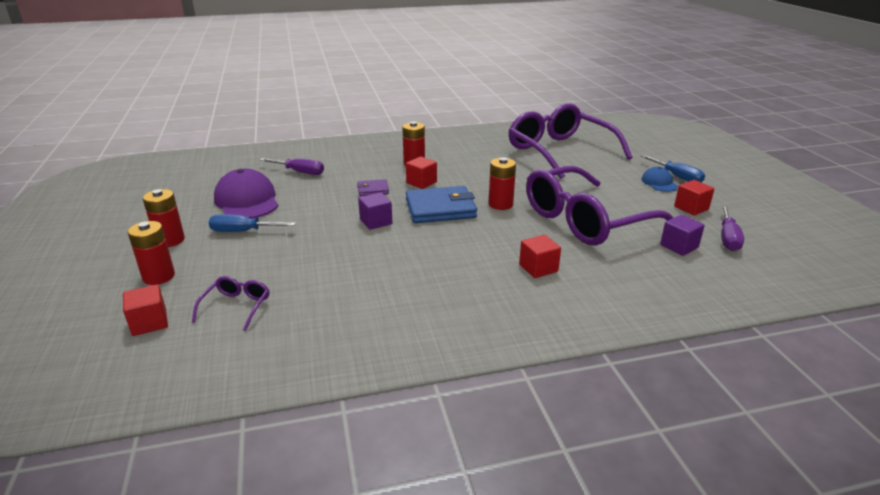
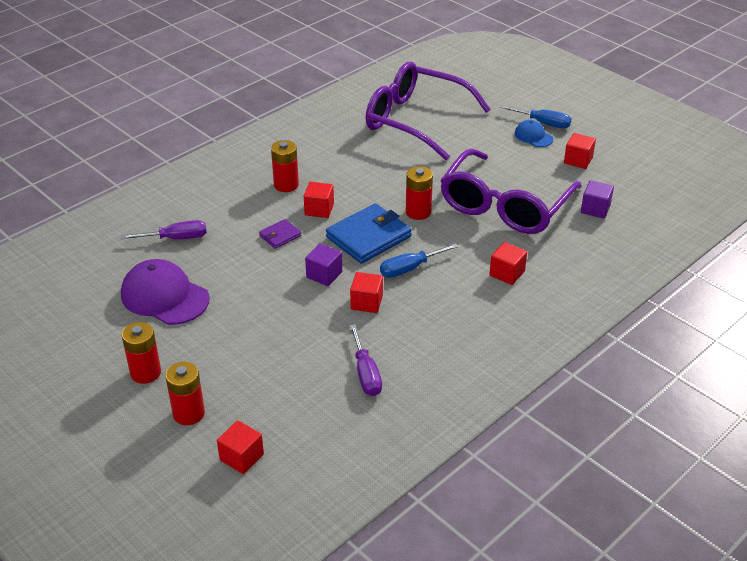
camera: 30 degrees left, 10 degrees up
purple glasses [192,276,269,331] -> none
blue screwdriver [209,214,296,232] -> blue screwdriver moved to [380,243,459,278]
purple screwdriver [721,205,744,251] -> purple screwdriver moved to [349,324,382,396]
none -> red cube [350,272,383,313]

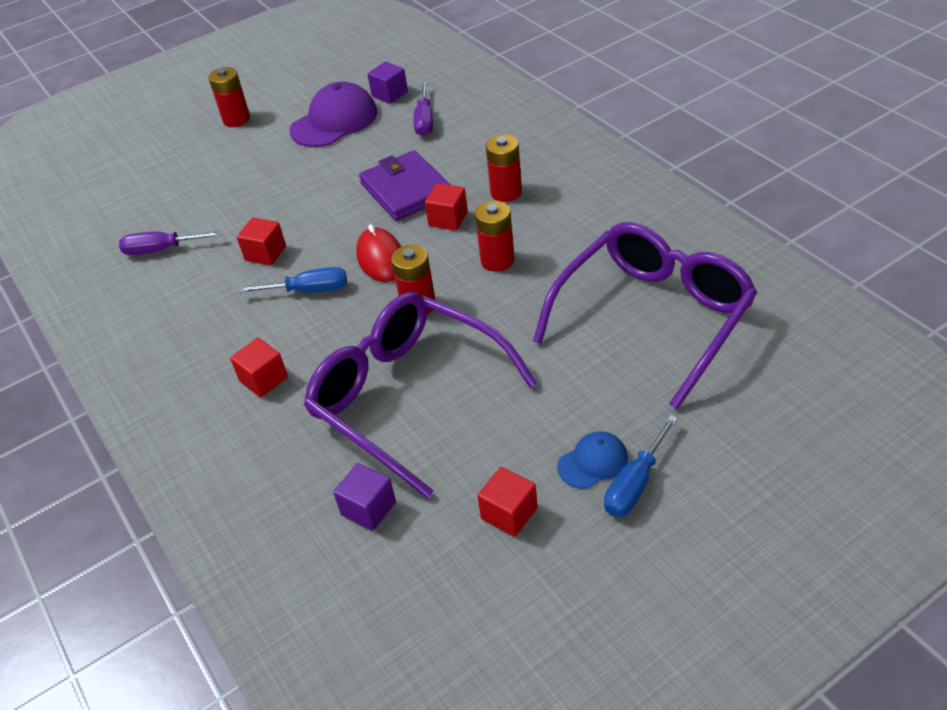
camera: 105 degrees right, 5 degrees up
red battery [165,362,205,425] -> red battery moved to [475,201,515,272]
red cube [217,420,264,474] -> none
purple wallet [259,219,301,249] -> purple wallet [359,150,451,221], size x2.02
purple cube [305,244,342,286] -> purple cube moved to [367,62,408,104]
blue wallet [326,203,412,264] -> red mouse [356,224,401,282]
blue screwdriver [380,243,459,278] -> blue screwdriver turned 105 degrees clockwise [238,267,347,293]

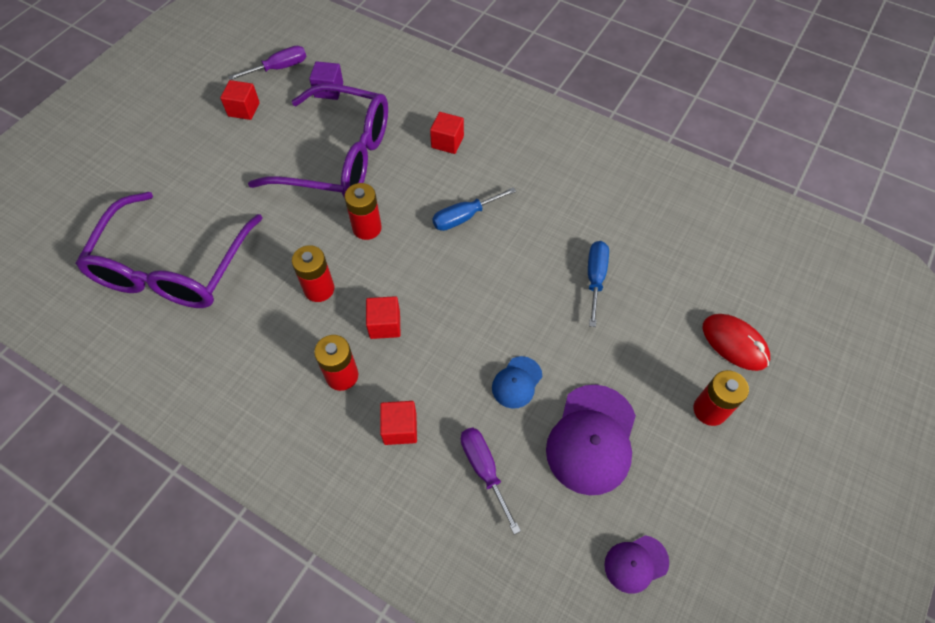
camera: 150 degrees right, 15 degrees up
purple screwdriver [119,231,222,255] -> purple screwdriver moved to [228,46,306,80]
red cube [237,218,286,266] -> red cube moved to [380,401,417,445]
red mouse [356,224,401,282] -> red mouse moved to [703,314,770,371]
purple wallet [359,150,451,221] -> none
purple cube [367,62,408,104] -> none
blue cap [557,431,628,489] -> blue cap moved to [492,356,542,409]
blue screwdriver [604,415,678,517] -> blue screwdriver moved to [588,241,609,327]
none -> purple cap [604,535,669,594]

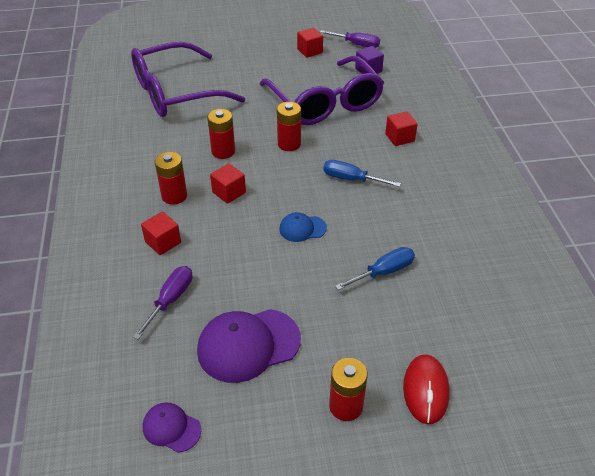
camera: 50 degrees right, 15 degrees down
blue cap [492,356,542,409] -> blue cap moved to [279,212,327,242]

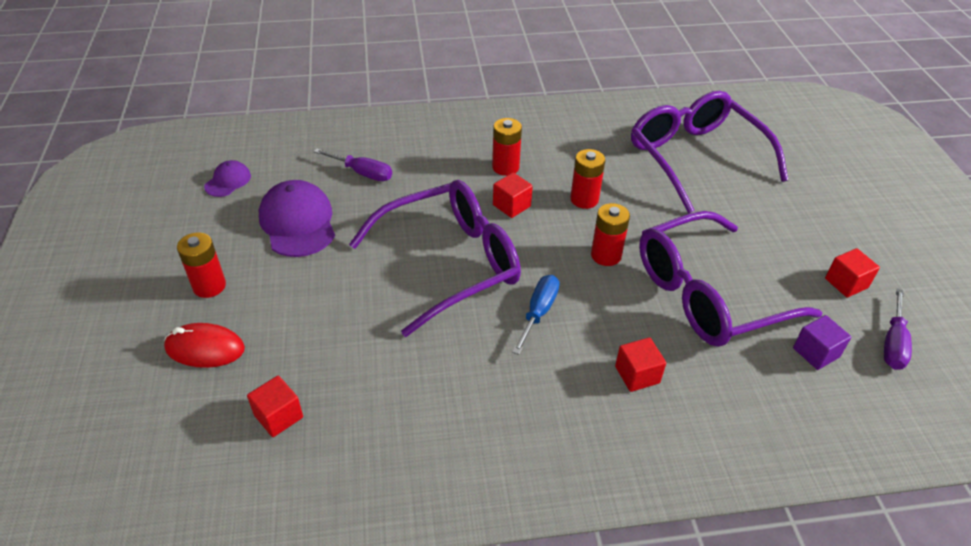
camera: 90 degrees right, 0 degrees up
red cube [141,211,181,255] -> red cube moved to [247,375,303,437]
blue cap [279,212,327,242] -> purple glasses [349,180,521,337]
blue screwdriver [335,247,415,290] -> none

